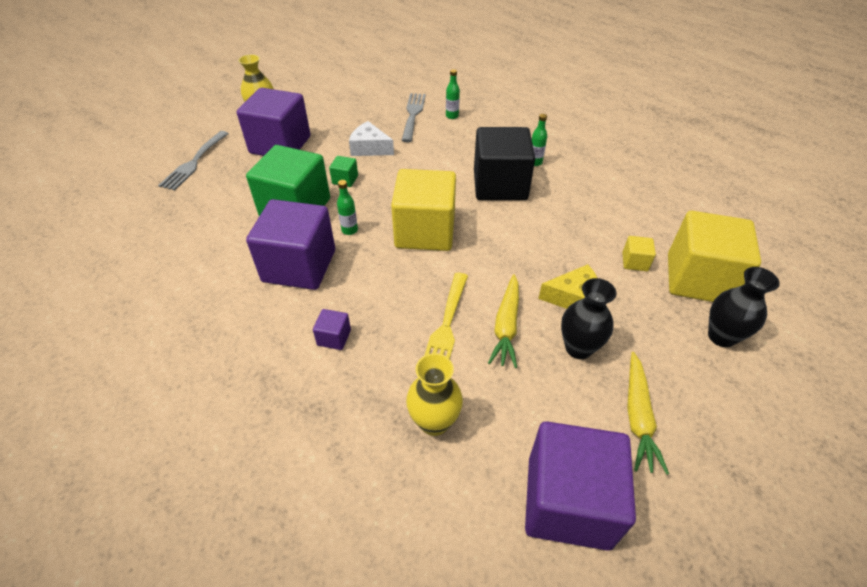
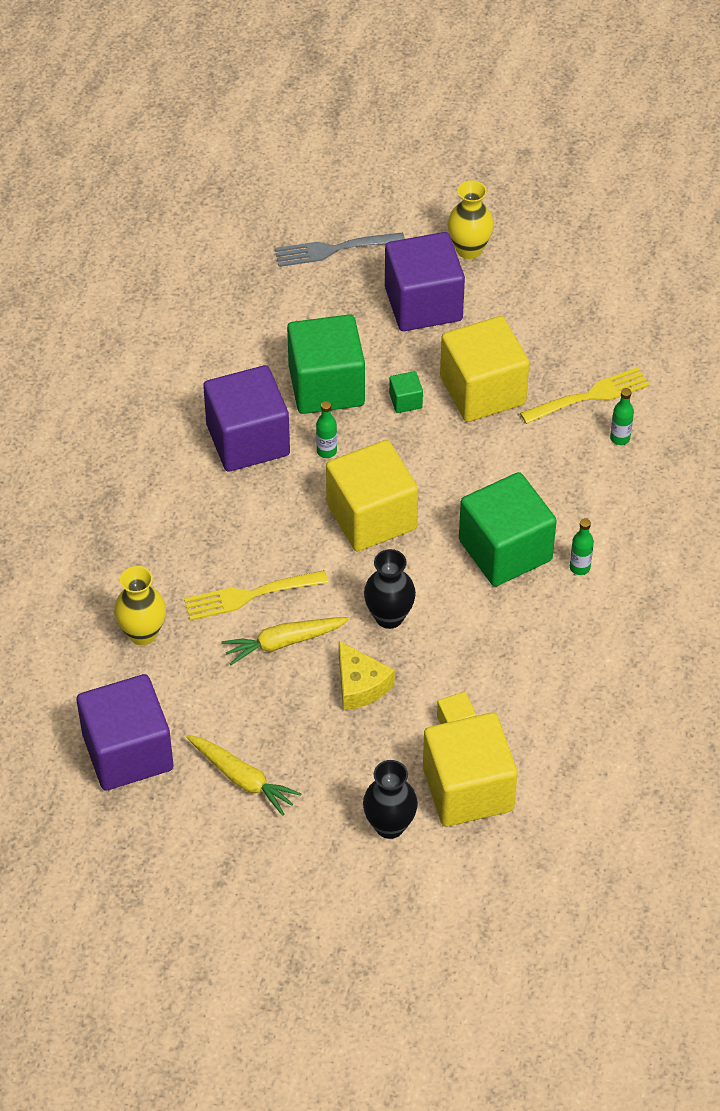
camera: 60 degrees right, 5 degrees up
purple cube [313,309,351,350] -> none
white cheese [349,121,394,156] -> yellow cube [440,316,529,422]
grey fork [401,93,426,142] -> yellow fork [520,367,650,424]
black cube [474,127,535,200] -> green cube [459,472,557,586]
black vase [561,278,616,359] -> black vase moved to [364,549,416,629]
yellow carrot [627,352,669,475] -> yellow carrot turned 120 degrees counterclockwise [186,735,302,816]

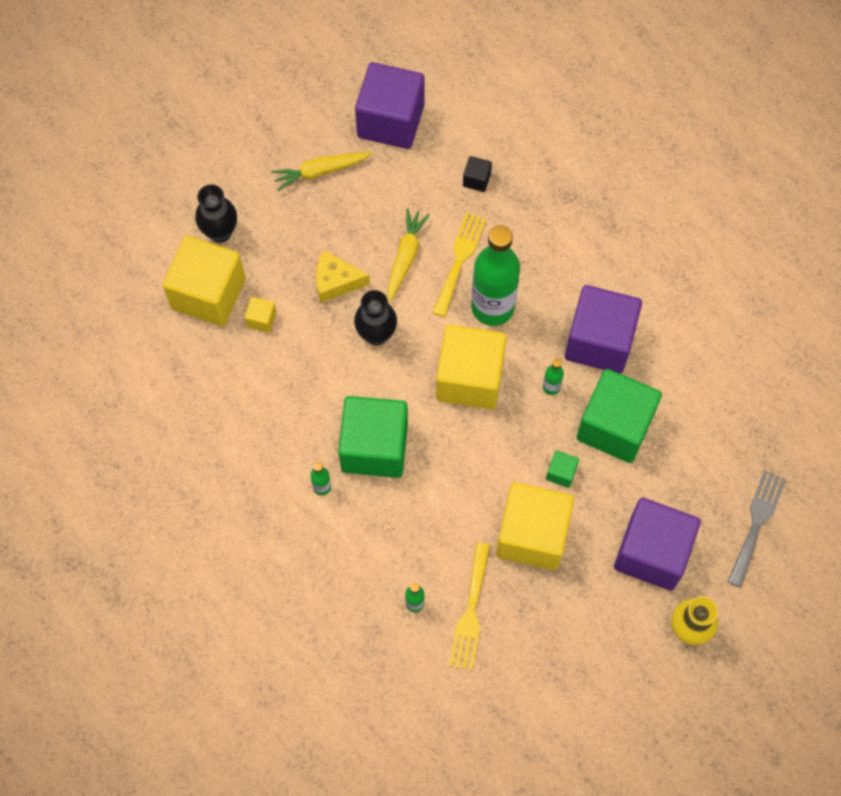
camera: 125 degrees right, 15 degrees up
yellow vase [114,566,166,645] -> black cube [463,156,492,192]
none -> green bottle [471,225,520,326]

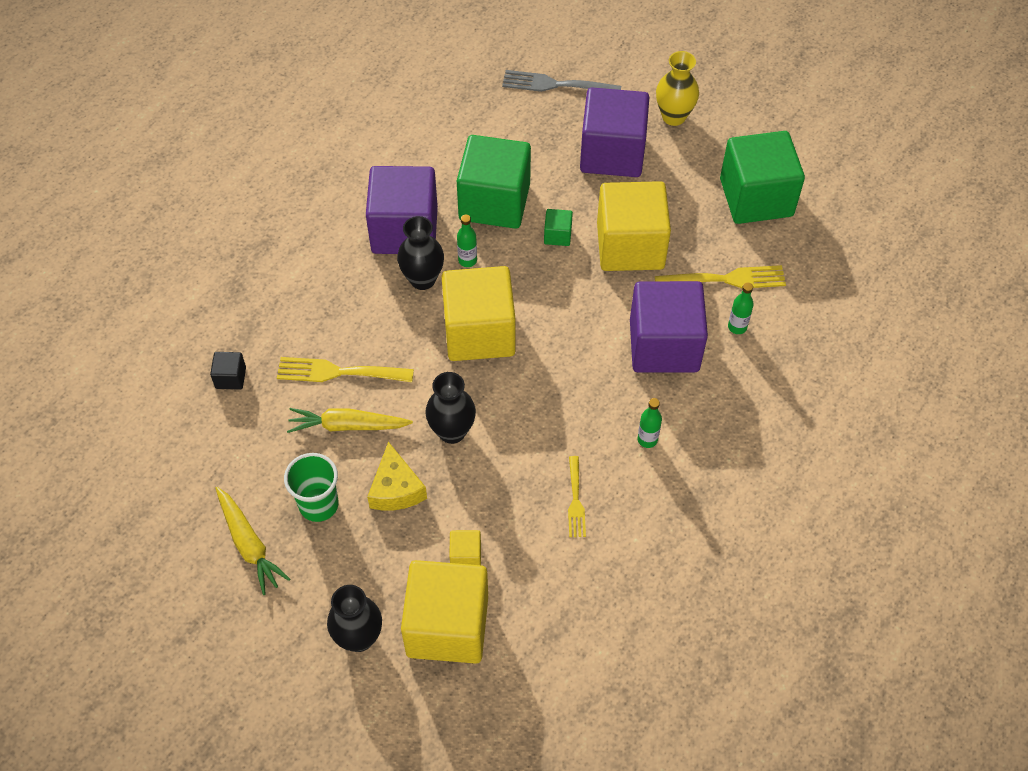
camera: 105 degrees left, 10 degrees down
green cube [338,396,408,478] -> green cube moved to [720,131,805,224]
purple cube [355,62,425,149] -> purple cube moved to [630,281,708,373]
green bottle [471,225,520,326] -> none
none -> green cup [284,453,338,522]
none -> black vase [397,216,444,290]
none -> yellow fork [568,456,586,537]

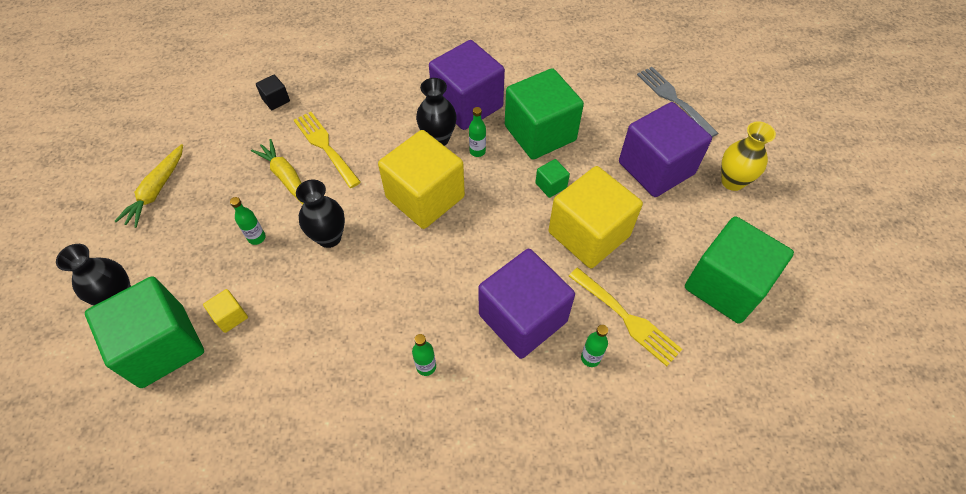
camera: 50 degrees right, 0 degrees up
green cup [284,453,338,522] -> none
yellow cheese [367,442,427,510] -> green bottle [230,197,266,245]
yellow cube [401,560,488,664] -> green cube [85,276,204,388]
yellow fork [568,456,586,537] -> none

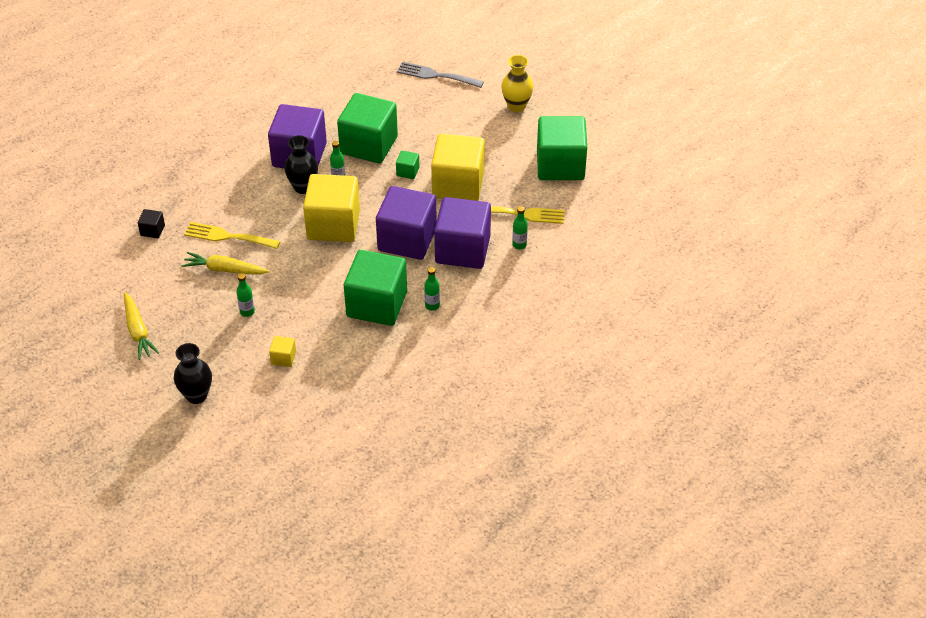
camera: 40 degrees left, 10 degrees down
green cube [85,276,204,388] -> green cube moved to [344,250,407,326]
black vase [296,180,345,248] -> none
purple cube [619,102,712,197] -> purple cube moved to [376,186,437,260]

